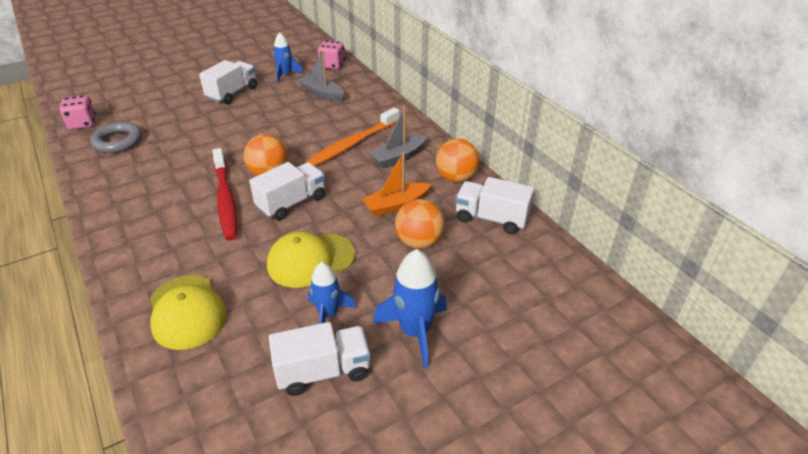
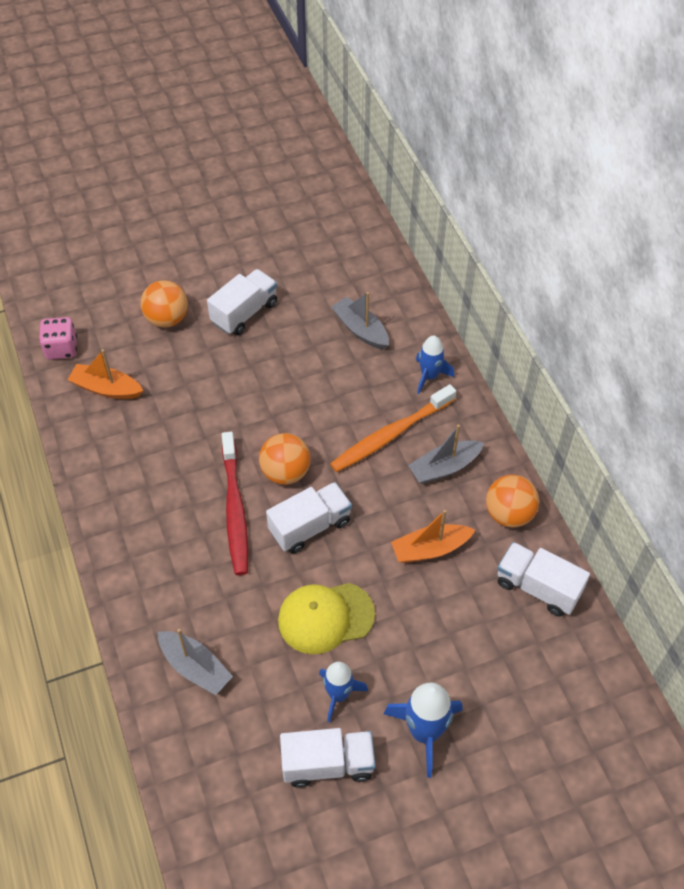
camera: 10 degrees right, 15 degrees up
grey ring [90,122,142,153] -> orange boat [68,349,144,399]
yellow cap [150,275,227,350] -> grey boat [158,629,233,695]
blue rocket [273,32,303,83] -> blue rocket moved to [416,335,454,394]
pink dice [318,40,345,70] -> none
orange ball [395,199,445,249] -> orange ball moved to [141,280,188,327]

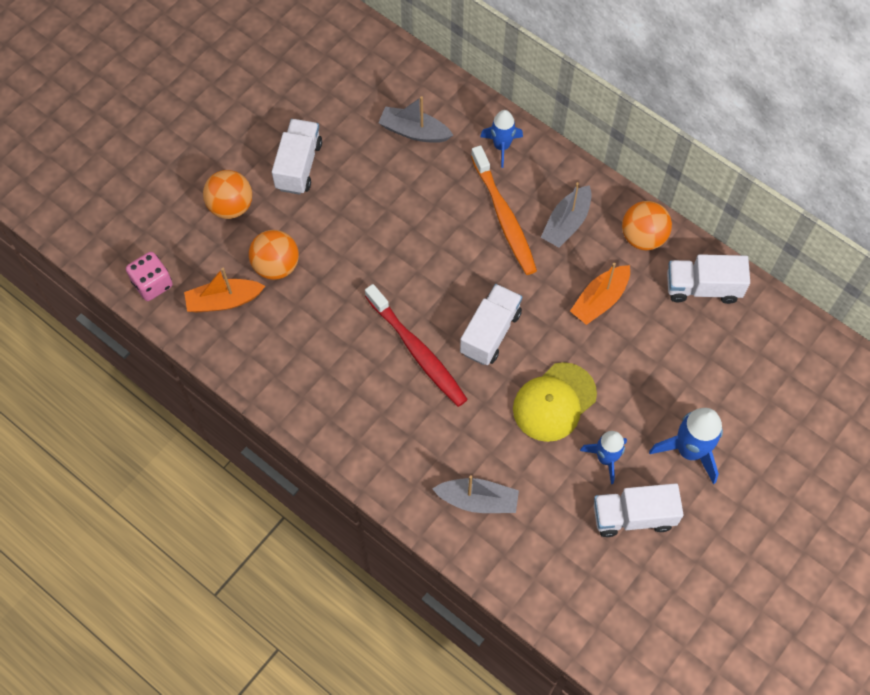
camera: 30 degrees left, 10 degrees up
orange ball [259,433,311,485] -> orange ball moved to [249,230,299,280]
white truck [280,728,376,788] -> white truck turned 150 degrees counterclockwise [594,483,684,537]
orange toothbrush [330,384,456,472] -> orange toothbrush turned 45 degrees counterclockwise [471,145,537,275]

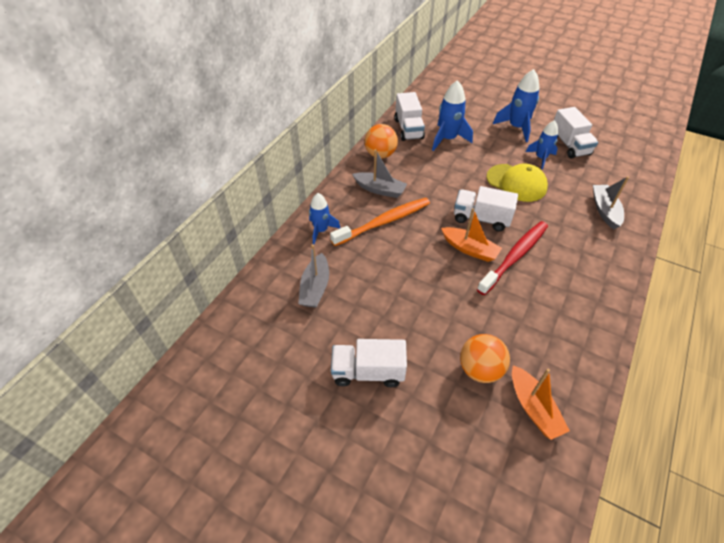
camera: 100 degrees left, 15 degrees down
pink dice [126,252,173,301] -> none
orange ball [203,170,252,219] -> none
orange boat [570,263,630,325] -> orange boat moved to [441,208,502,262]
none -> blue rocket [432,80,473,151]

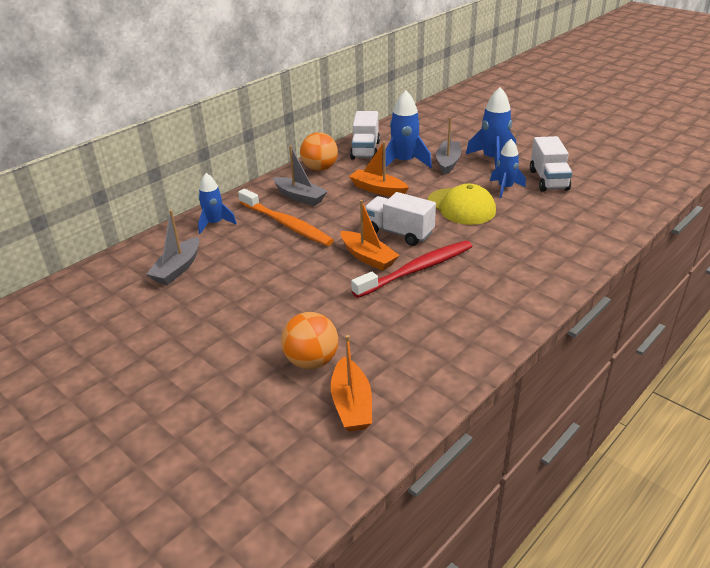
camera: 15 degrees right, 15 degrees down
orange toothbrush [330,198,430,246] -> orange toothbrush turned 60 degrees clockwise [238,189,334,246]
white truck [331,339,407,387] -> none
grey boat [593,176,629,229] -> grey boat moved to [436,117,461,175]
none -> orange boat [349,141,409,196]

